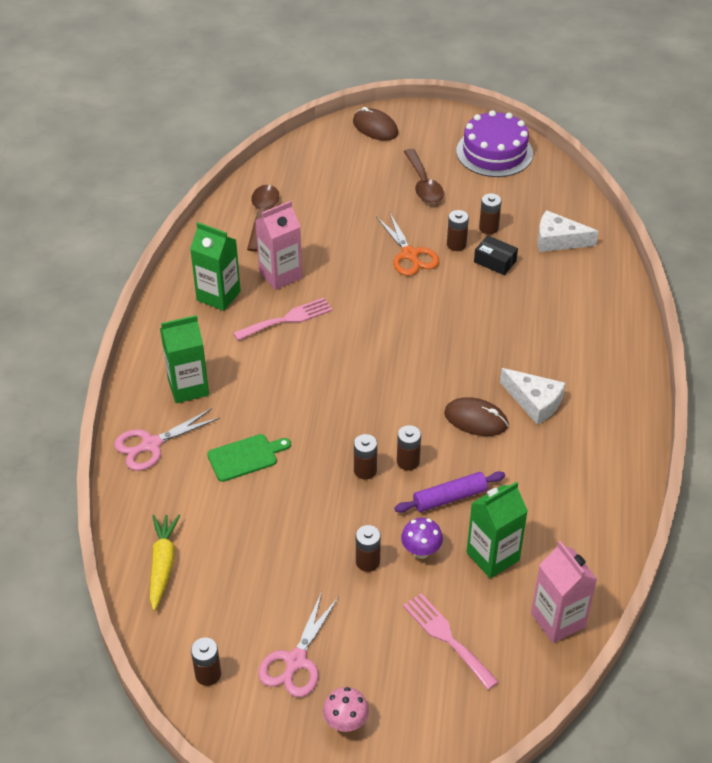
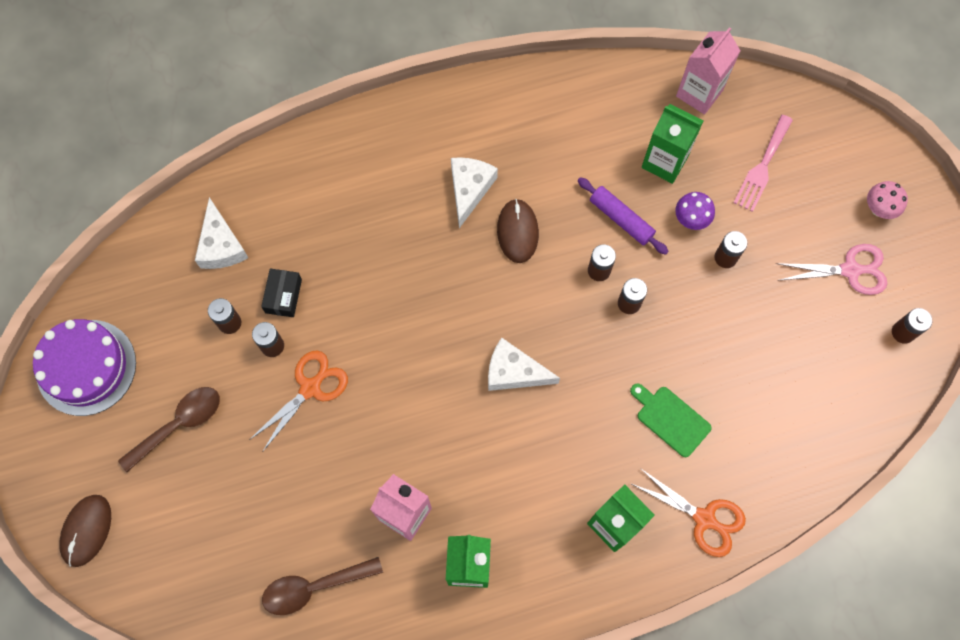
camera: 115 degrees left, 25 degrees up
pink scissors [114,408,220,471] -> orange scissors [632,468,746,557]
yellow carrot [150,515,180,611] -> none
pink fork [233,298,333,341] -> none
none -> white cheese [488,338,560,391]

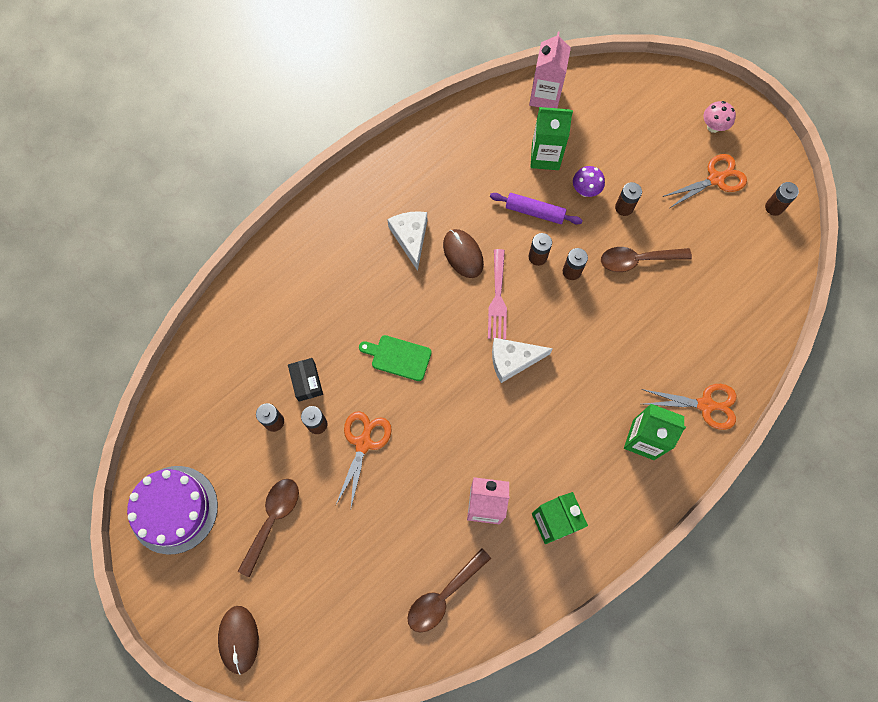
camera: 25 degrees left, 0 degrees up
white cheese [195,197,248,269] -> none
green cutting board [630,383,712,457] -> green cutting board moved to [359,335,432,381]
pink fork [734,115,793,212] -> pink fork moved to [488,249,507,340]
pink scissors [776,244,887,295] -> orange scissors [662,154,747,208]
none -> brown spoon [601,247,692,272]

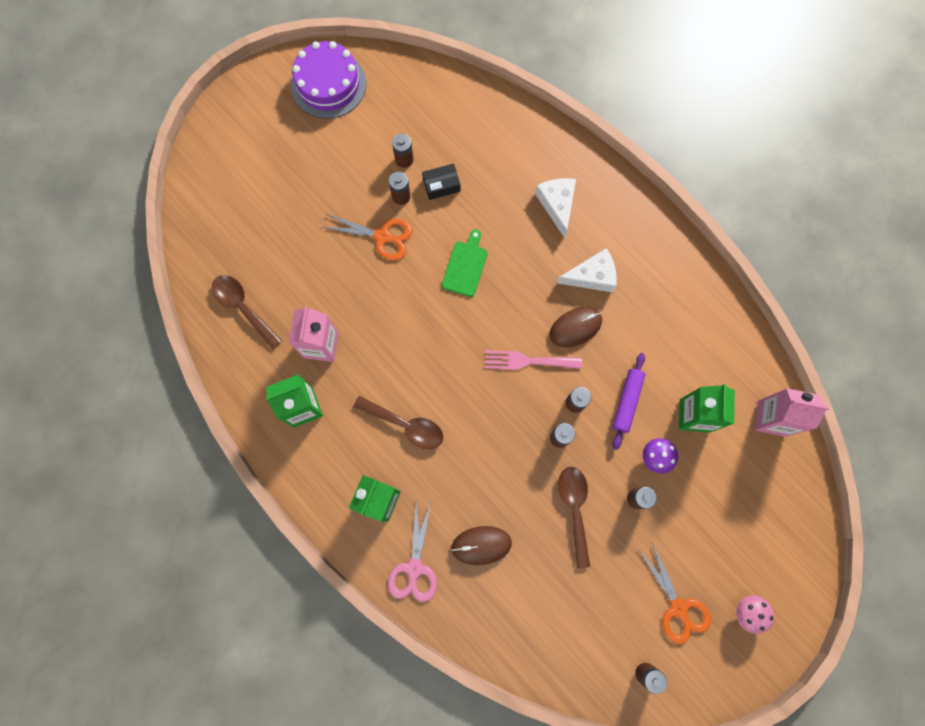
camera: 90 degrees right, 5 degrees up
brown mouse [218,606,259,675] -> brown mouse moved to [451,526,512,565]
brown spoon [238,479,299,577] -> brown spoon moved to [353,396,444,449]
white cheese [492,338,553,383] -> white cheese moved to [535,178,576,238]
orange scissors [641,384,737,430] -> pink scissors [388,501,437,602]

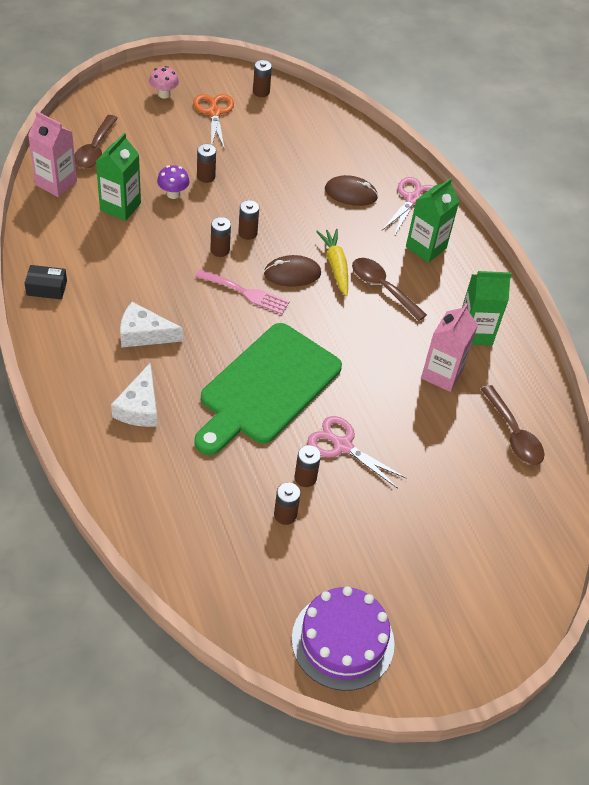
camera: 165 degrees left, 25 degrees down
orange scissors [323,214,413,261] -> pink scissors [308,416,407,489]
black box [422,163,461,200] -> black box moved to [24,265,67,299]
green cutting board [442,229,488,297] -> green cutting board [194,323,342,455], size x2.29
brown mouse [550,307,602,347] -> brown mouse moved to [264,255,321,287]
brown spoon [558,467,590,568] -> brown spoon moved to [75,115,118,169]
purple rolling pin [612,353,645,450] -> none
none -> yellow carrot [316,229,348,297]

